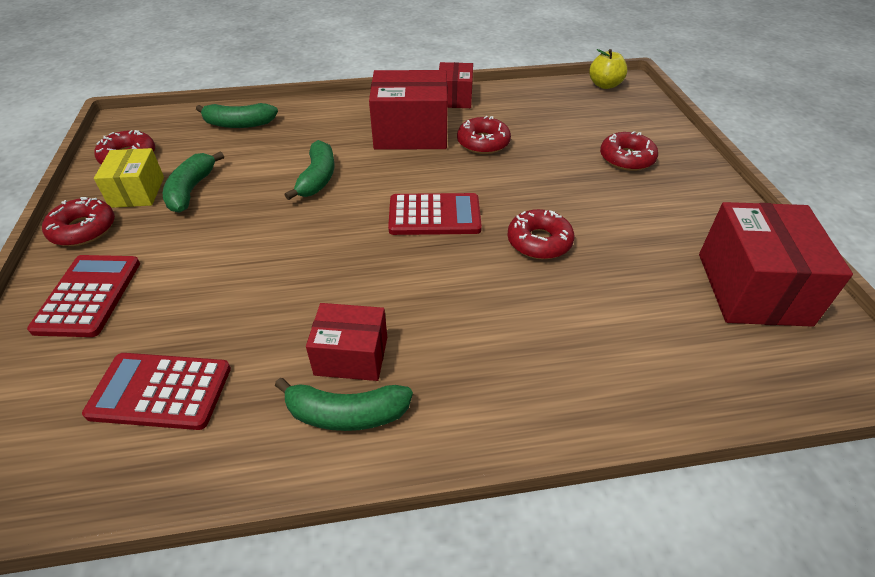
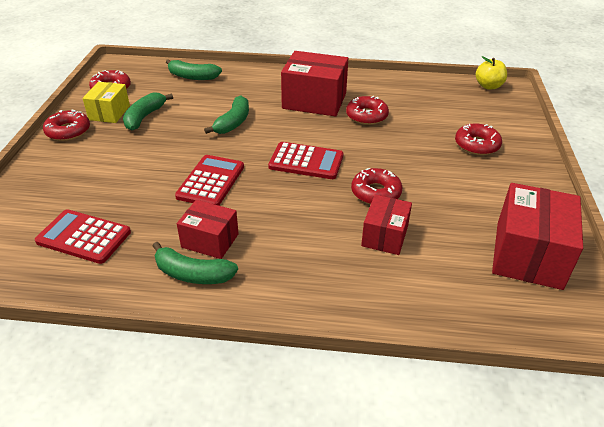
camera: 15 degrees right, 5 degrees down
red calculator [27,255,140,337] -> red calculator moved to [175,155,244,205]
red box [439,62,473,108] -> red box moved to [361,195,412,255]

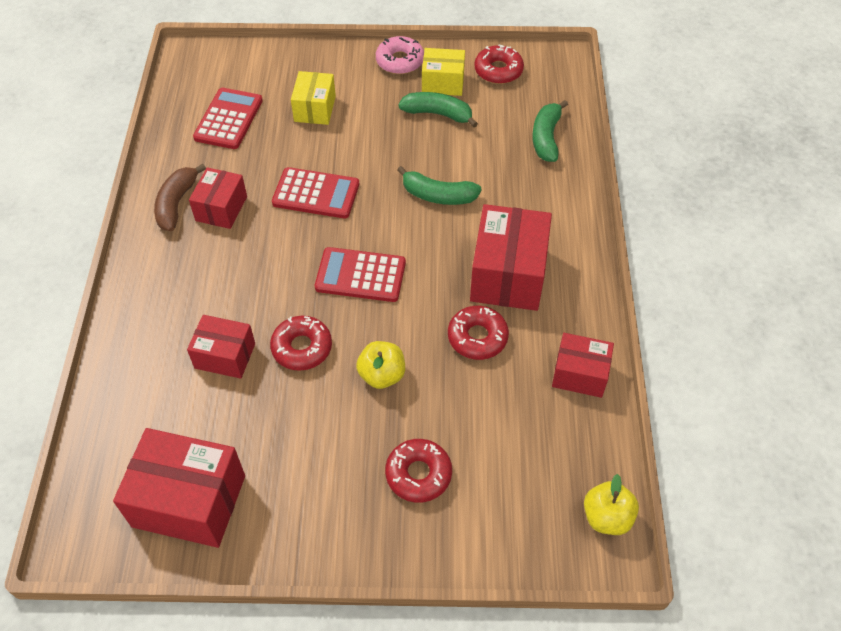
camera: 85 degrees right, 15 degrees up
red donut [43,110,90,141] -> pink donut [376,36,424,74]
green banana [153,242,238,284] -> brown banana [154,164,206,231]
red calculator [268,142,344,179] -> red calculator turned 90 degrees clockwise [315,247,406,302]
none -> yellow box [291,71,336,125]
none -> yellow apple [356,341,405,389]
none -> red box [552,333,614,398]

